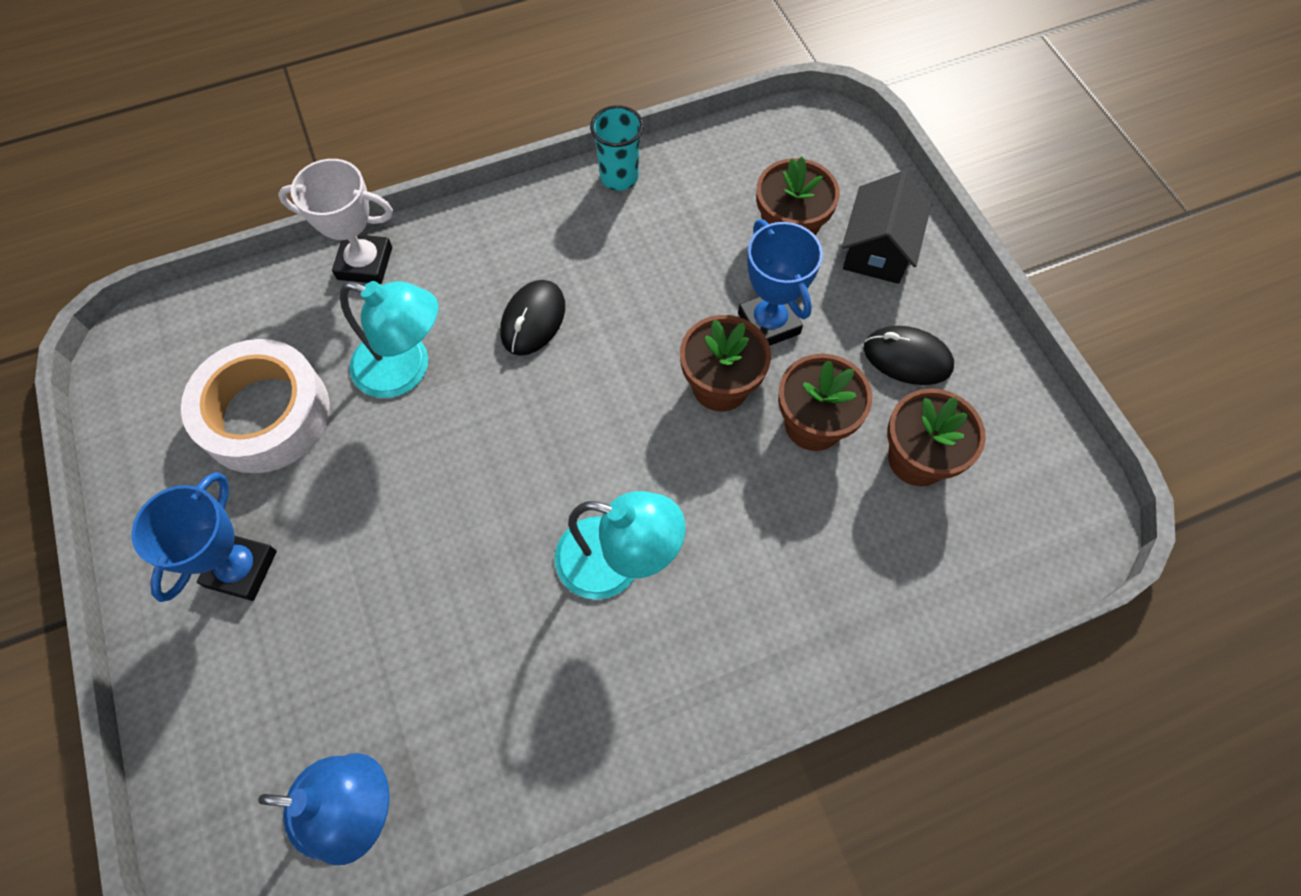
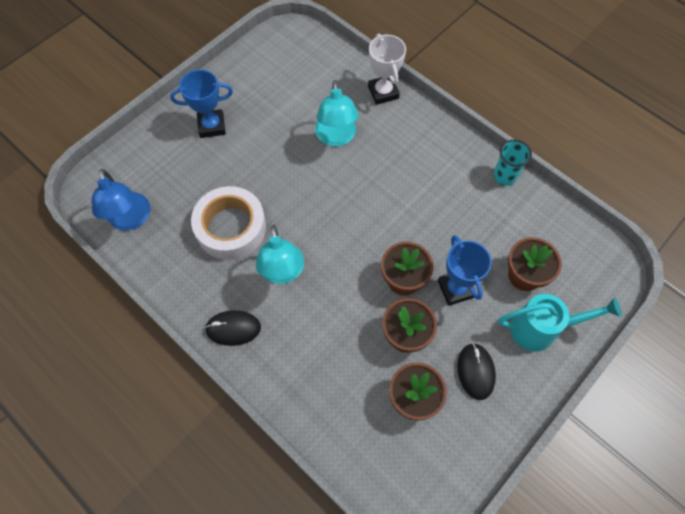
camera: 65 degrees right, 0 degrees up
white tape [181,339,330,473] -> white tape moved to [191,186,266,260]
black mouse [500,280,565,356] -> black mouse moved to [205,310,261,346]
blue trophy [738,219,823,346] -> blue trophy turned 60 degrees counterclockwise [438,235,492,306]
black house [842,171,931,284] -> turquoise watering can [498,294,622,352]

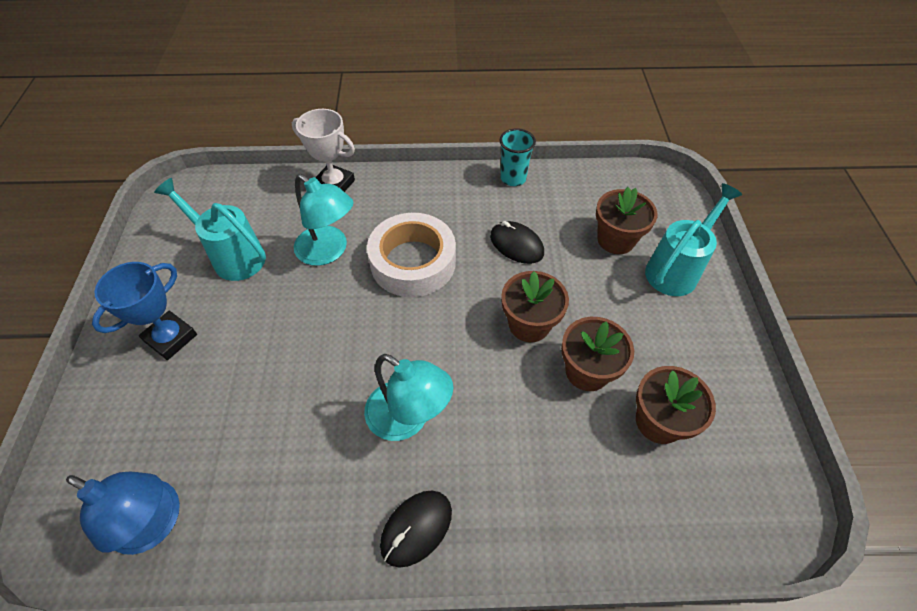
camera: 45 degrees left, 10 degrees down
white tape [191,186,266,260] -> white tape moved to [367,213,456,297]
blue trophy [438,235,492,306] -> none
black mouse [457,343,496,400] -> black mouse moved to [490,221,544,264]
none -> turquoise watering can [154,178,266,281]

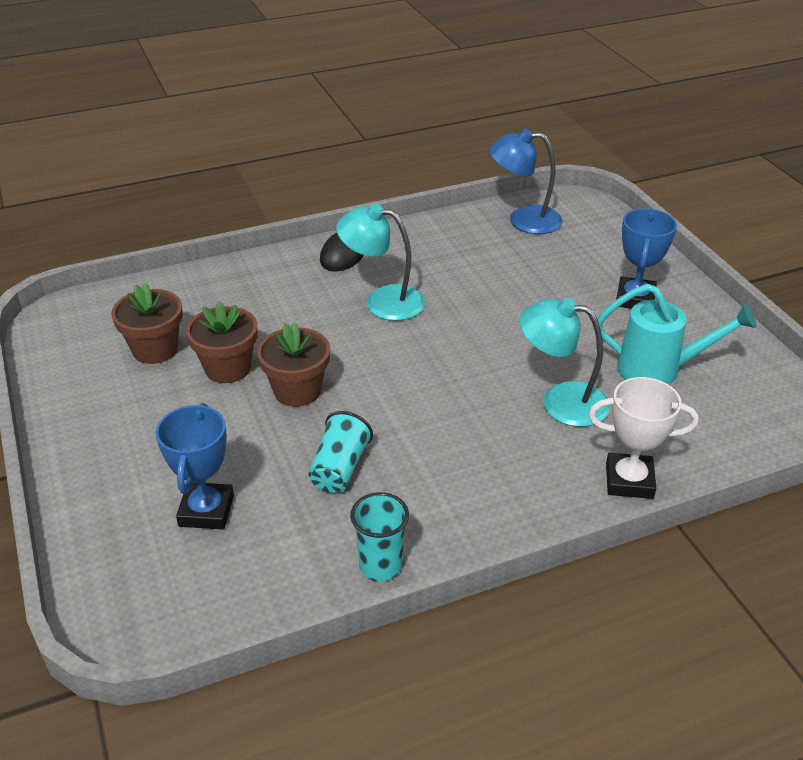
camera: 160 degrees right, 15 degrees down
white tape [367,213,456,297] -> none
black mouse [490,221,544,264] -> turquoise cup [308,411,373,493]
brown flower pot [596,187,657,254] -> blue trophy [156,403,234,529]
turquoise watering can [645,183,742,296] -> none

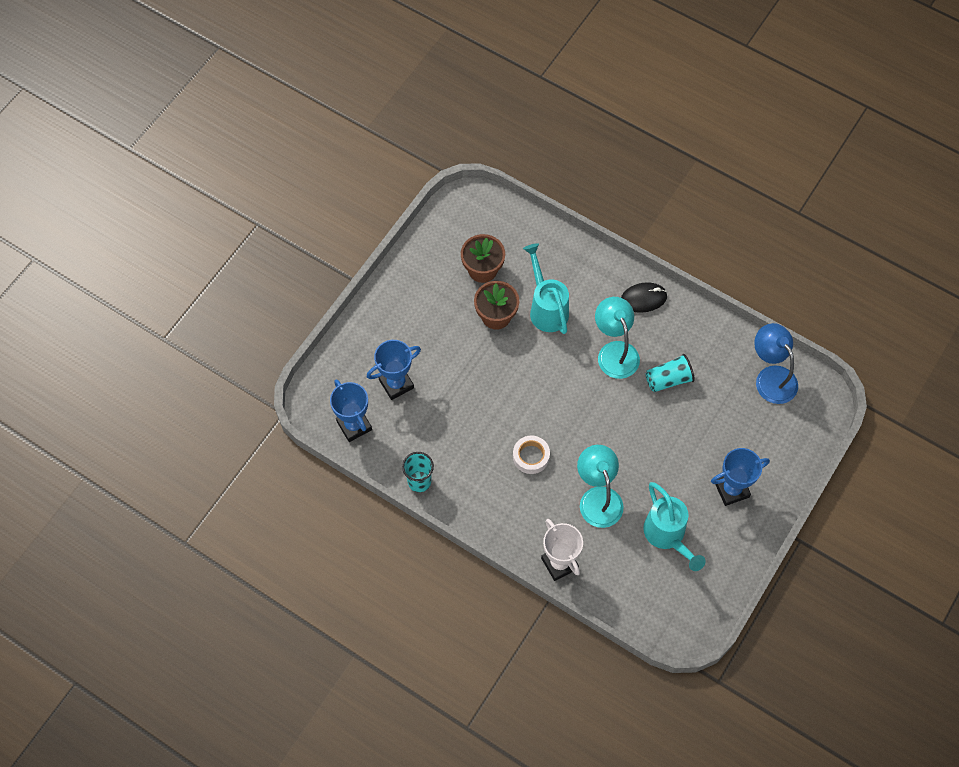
camera: 55 degrees right, 25 degrees up
brown flower pot [257,322,330,407] -> none
turquoise cup [308,411,373,493] -> turquoise cup moved to [645,354,695,392]
none -> blue trophy [330,379,372,442]
none -> white tape [513,435,550,474]
none -> turquoise watering can [523,243,569,334]

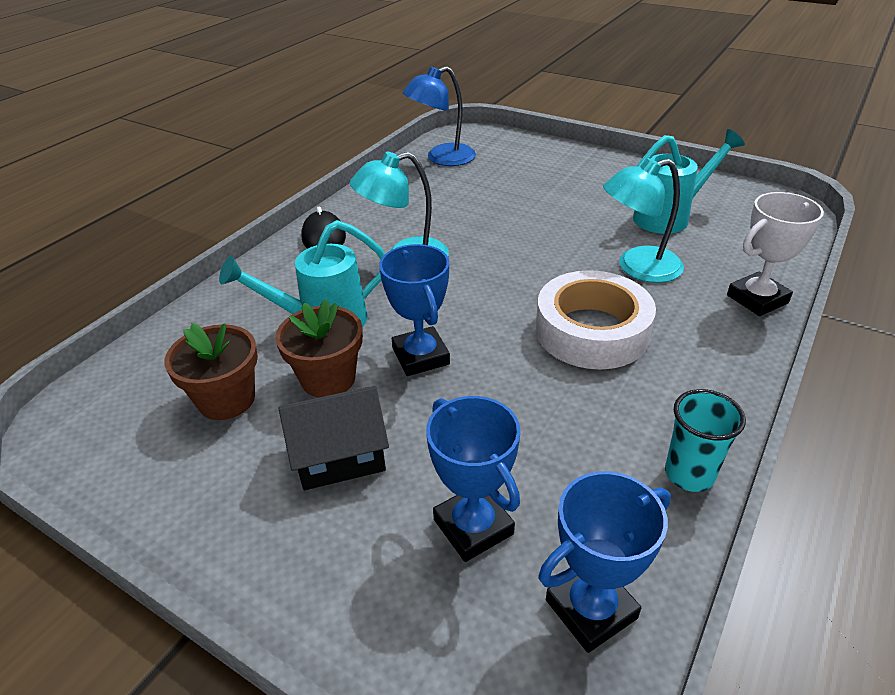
camera: 90 degrees left, 25 degrees down
white tape [513,435,550,474] -> white tape [536,270,656,369], size x1.86
turquoise cup [645,354,695,392] -> none
blue trophy [711,448,770,506] -> blue trophy moved to [379,244,450,376]
none -> black house [279,386,389,490]

